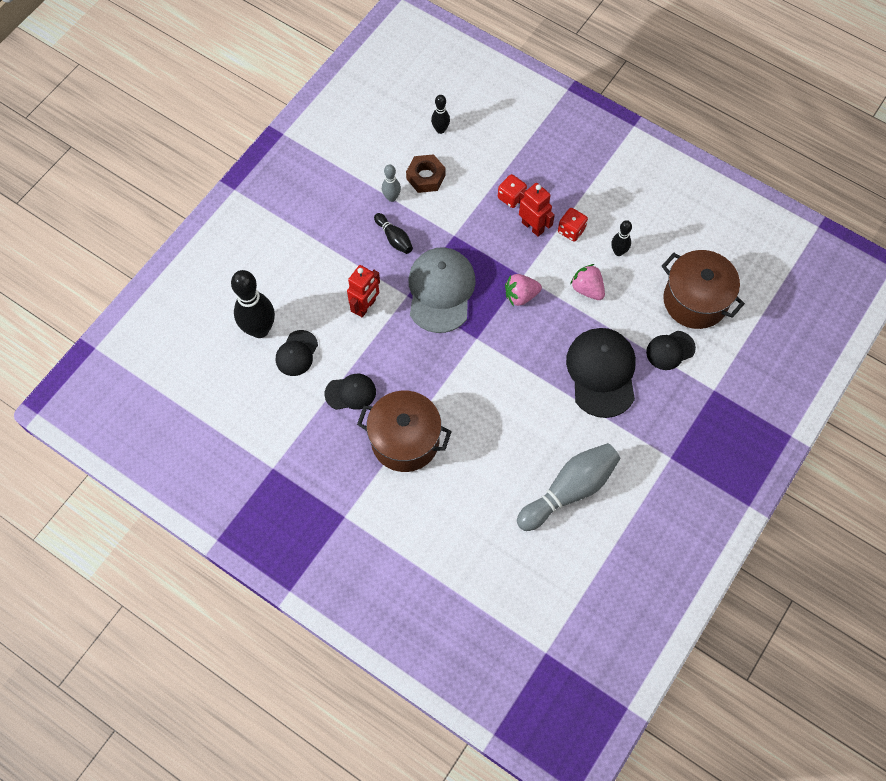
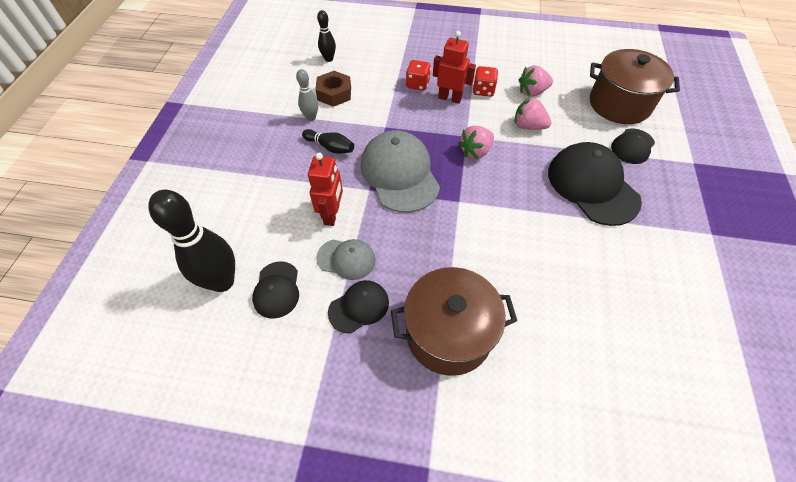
camera: 25 degrees left, 10 degrees down
grey bowling pin [517,443,621,531] -> none
black bowling pin [611,220,632,256] -> pink strawberry [519,65,553,97]
none -> grey cap [316,239,376,280]

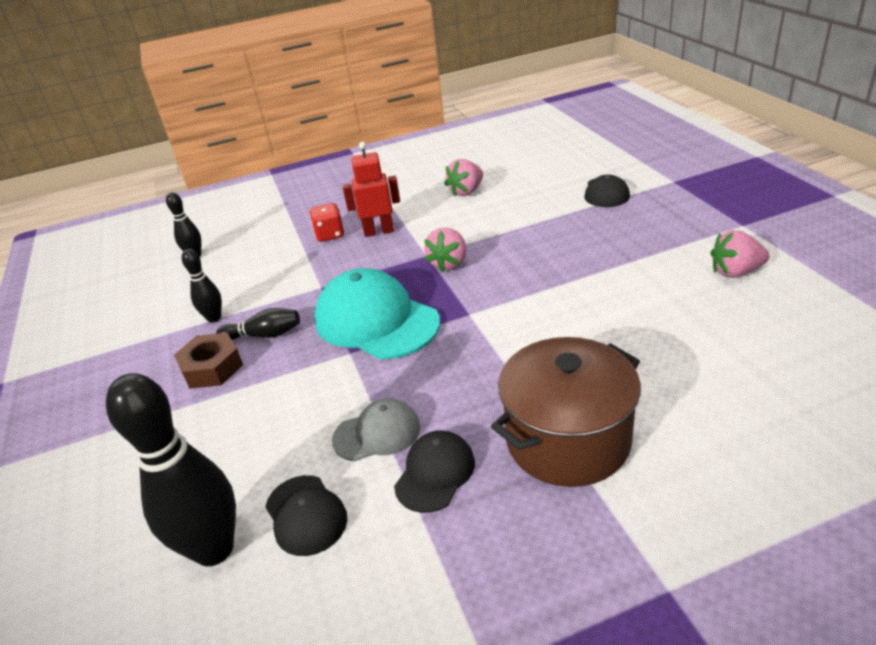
camera: 25 degrees left, 20 degrees down
grey bowling pin [296,69,318,121] -> black bowling pin [182,249,222,323]
red robot [308,153,343,226] -> none
brown nut [315,71,351,107] -> brown nut moved to [174,332,243,389]
grey cap [360,130,440,213] -> turquoise cap [314,268,440,359]
red dice [473,66,498,97] -> none
pink strawberry [515,97,552,130] -> pink strawberry moved to [710,230,770,278]
black cap [548,142,642,226] -> none
brown pot [590,49,680,124] -> none

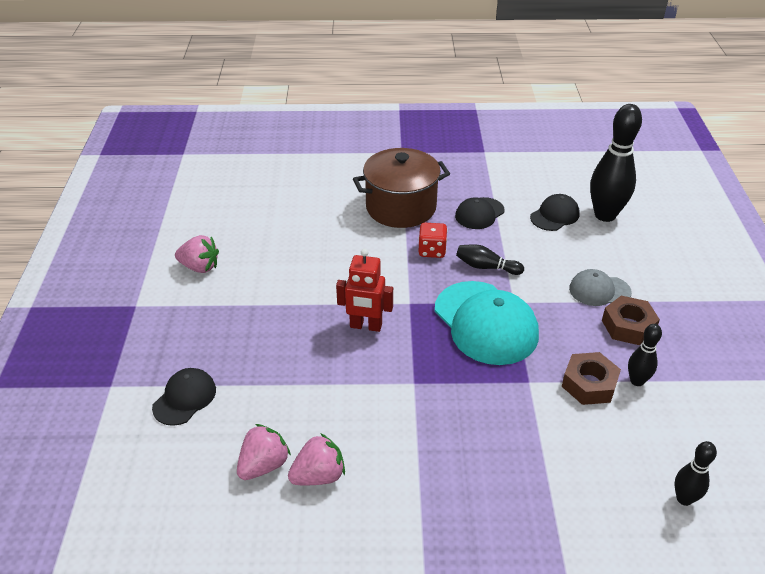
camera: 165 degrees left, 5 degrees up
black bowling pin [216,308,300,340] -> black bowling pin moved to [456,245,524,275]
black cap [265,475,347,556] -> black cap turned 60 degrees clockwise [530,194,580,231]
red dice [310,203,344,242] -> red dice moved to [418,223,448,258]
grey cap [332,398,420,461] -> grey cap moved to [569,269,632,306]
red robot [343,142,400,237] -> red robot moved to [336,249,393,332]
pink strawberry [424,228,466,272] -> pink strawberry moved to [237,424,291,480]
none -> brown nut [562,352,621,405]

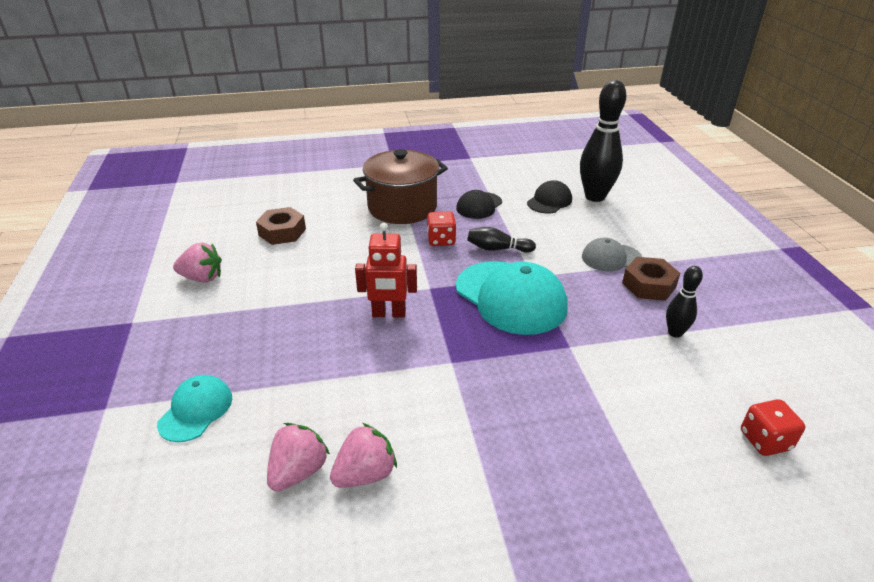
camera: 10 degrees left, 5 degrees down
black cap [152,368,216,426] -> turquoise cap [157,375,232,442]
brown nut [562,352,621,405] -> brown nut moved to [256,207,306,245]
black bowling pin [675,441,717,506] -> red dice [741,399,805,456]

